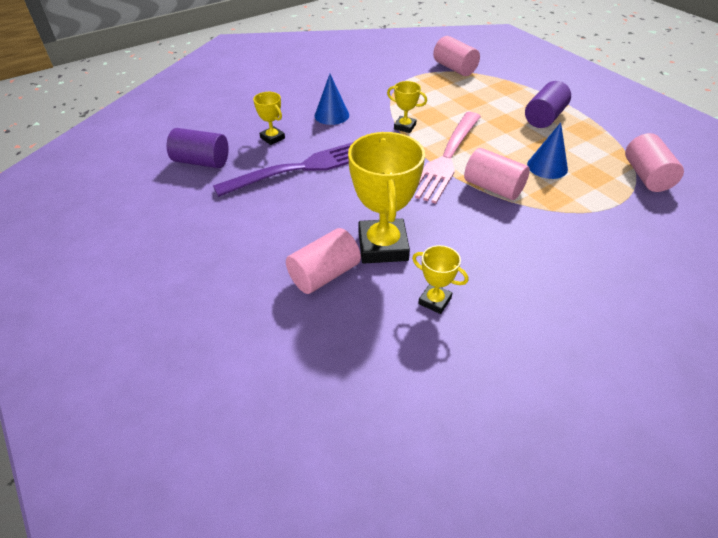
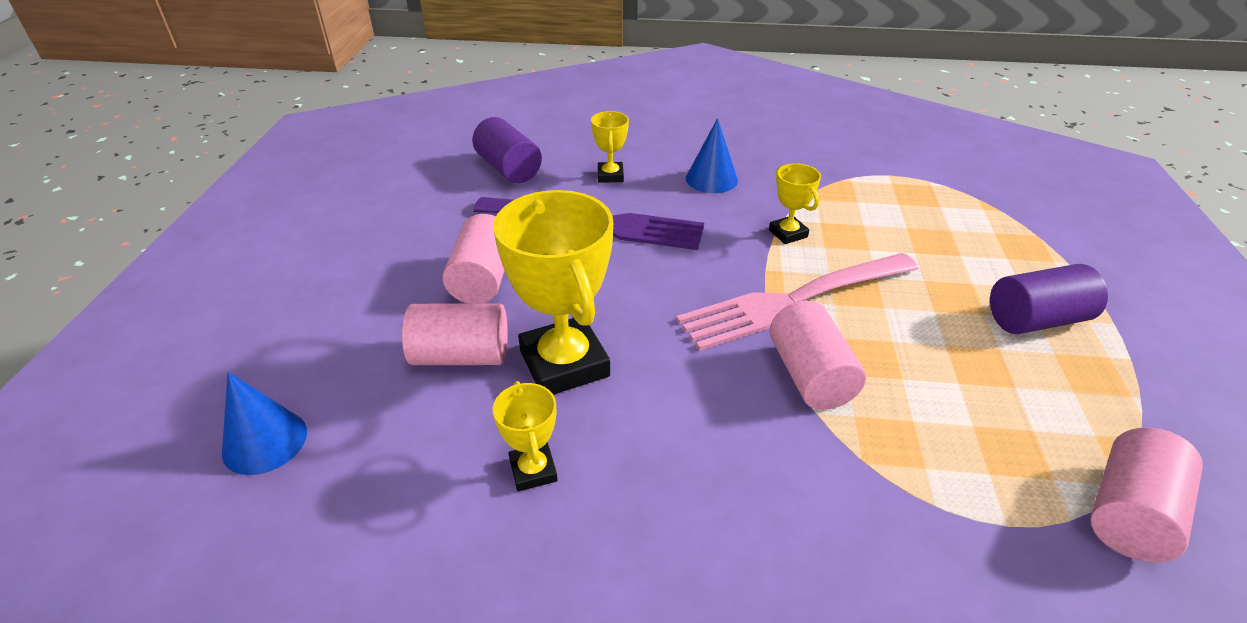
camera: 40 degrees right, 5 degrees down
yellow trophy [348,132,425,264] -> yellow trophy turned 60 degrees counterclockwise [493,190,613,395]
pink cylinder [433,36,480,76] -> pink cylinder moved to [442,214,504,304]
blue cone [527,123,568,179] -> blue cone moved to [222,372,307,475]

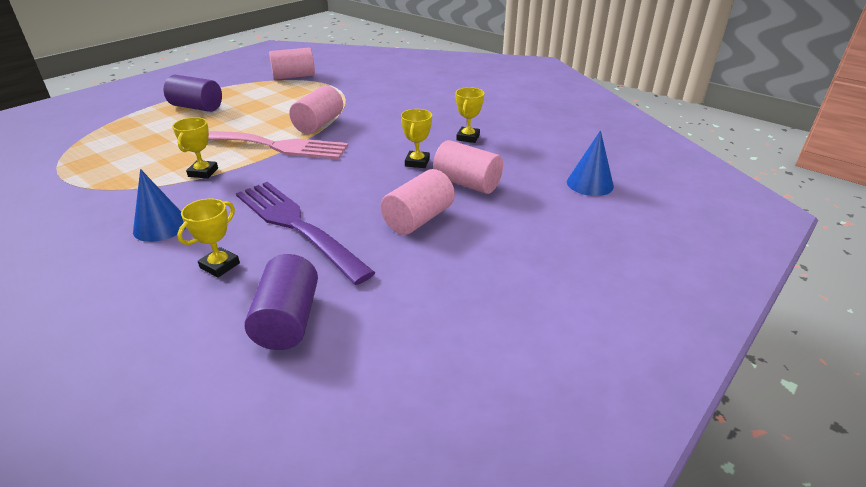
camera: 145 degrees left, 5 degrees down
yellow trophy [493,190,613,395] -> yellow trophy [401,109,432,168], size x0.49

